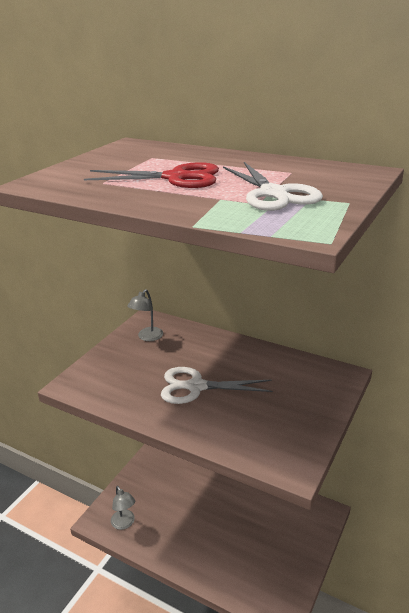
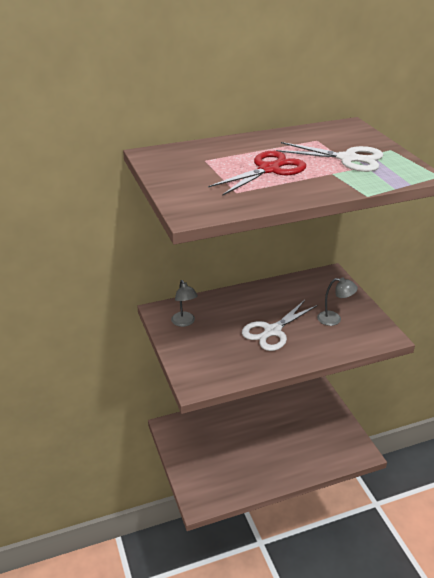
camera: 50 degrees left, 5 degrees up
grey lamp [111,486,135,530] -> grey lamp moved to [317,277,358,326]

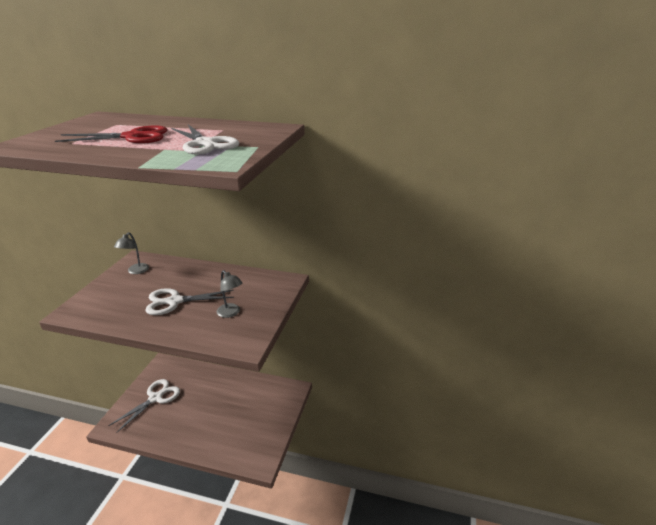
camera: 35 degrees right, 5 degrees down
none -> white scissors [108,379,180,433]

